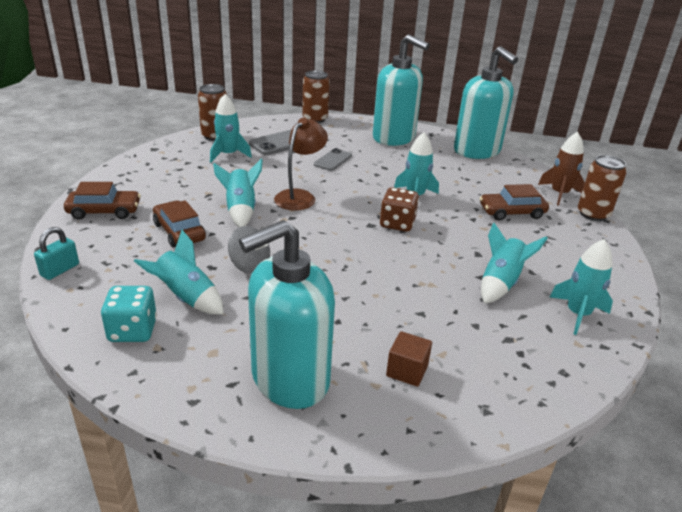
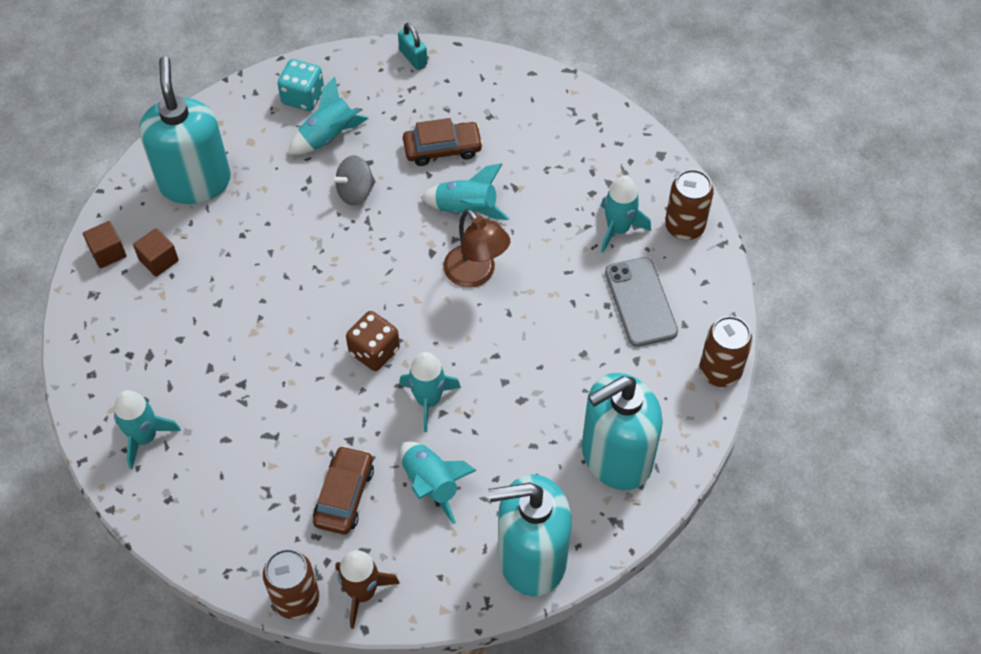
camera: 115 degrees right, 25 degrees up
brown car [64,182,141,220] -> none
grey phone [314,148,352,171] -> none
turquoise rocket [481,223,548,304] -> turquoise rocket moved to [400,441,477,524]
none -> brown cube [83,221,127,269]

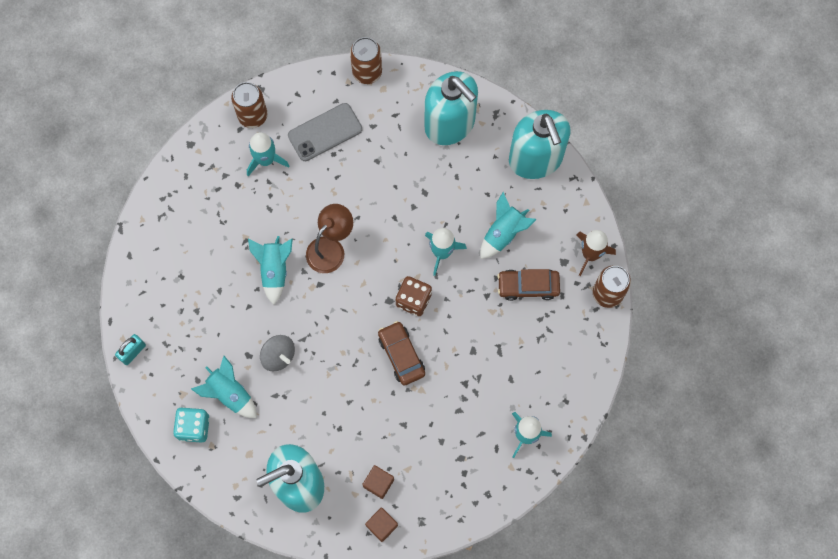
camera: 105 degrees left, 15 degrees up
brown car [403,118,483,166] -> brown car moved to [378,321,425,385]

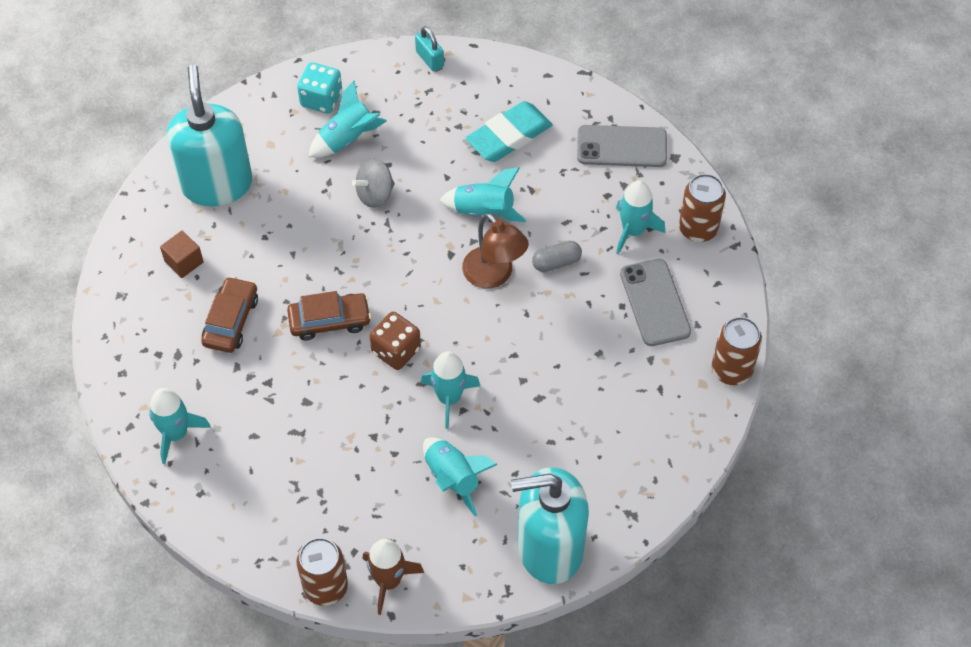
camera: 105 degrees right, 15 degrees down
brown cube [365,507,398,542] -> none
turquoise soap dispenser [424,71,478,145] -> none
brown car [498,269,560,301] -> brown car moved to [201,276,258,353]
none -> turquoise eraser [466,101,553,162]
none -> grey capsule [532,241,582,272]
none -> grey phone [577,125,667,167]

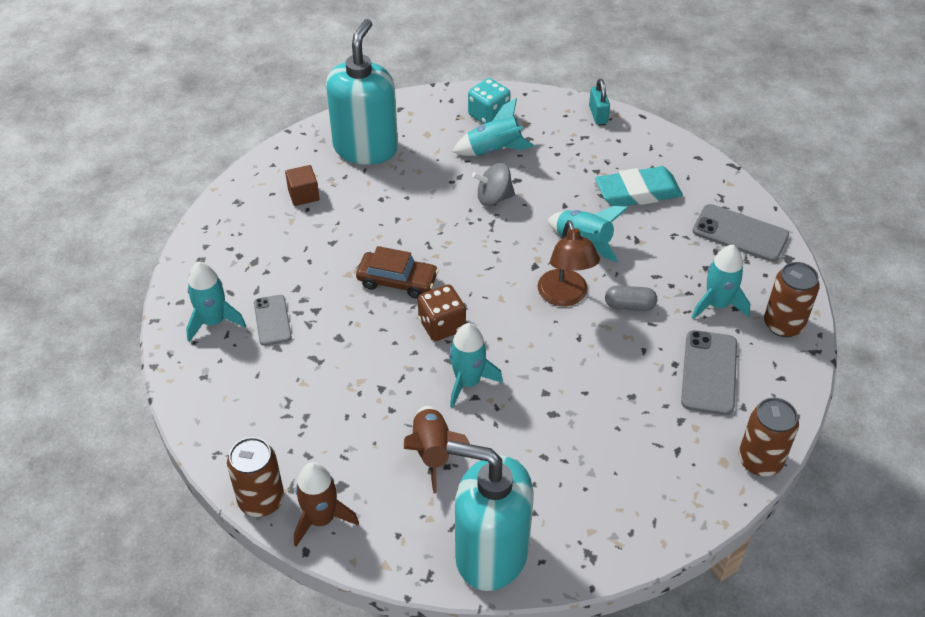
camera: 25 degrees right, 10 degrees down
brown car [201,276,258,353] -> none
turquoise rocket [423,437,498,516] -> brown rocket [404,406,470,493]
none -> grey phone [254,295,292,346]

